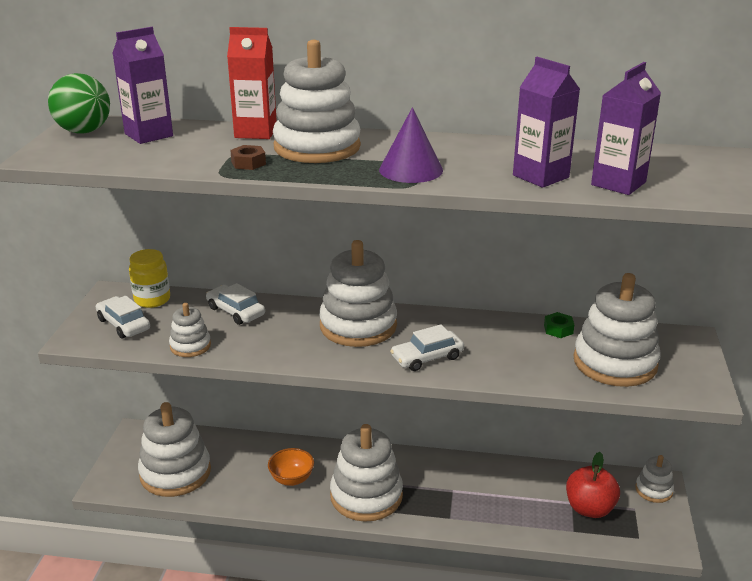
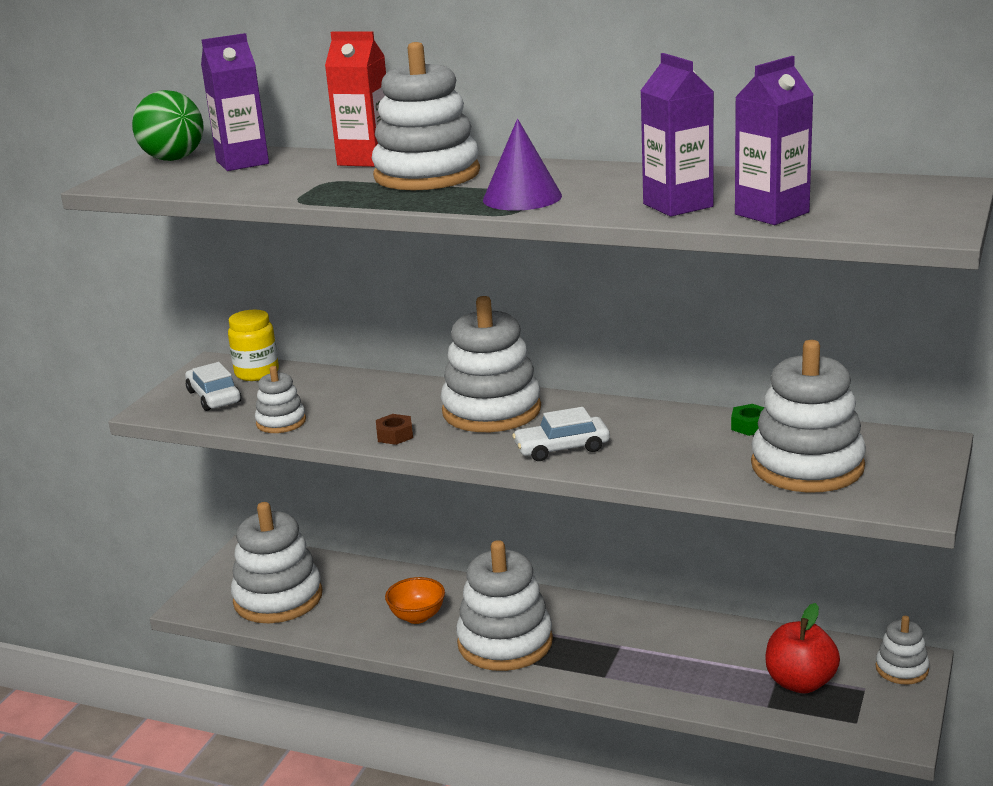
camera: 15 degrees right, 5 degrees down
white car [206,283,265,325] -> none
brown nut [230,145,266,170] -> brown nut moved to [376,414,413,445]

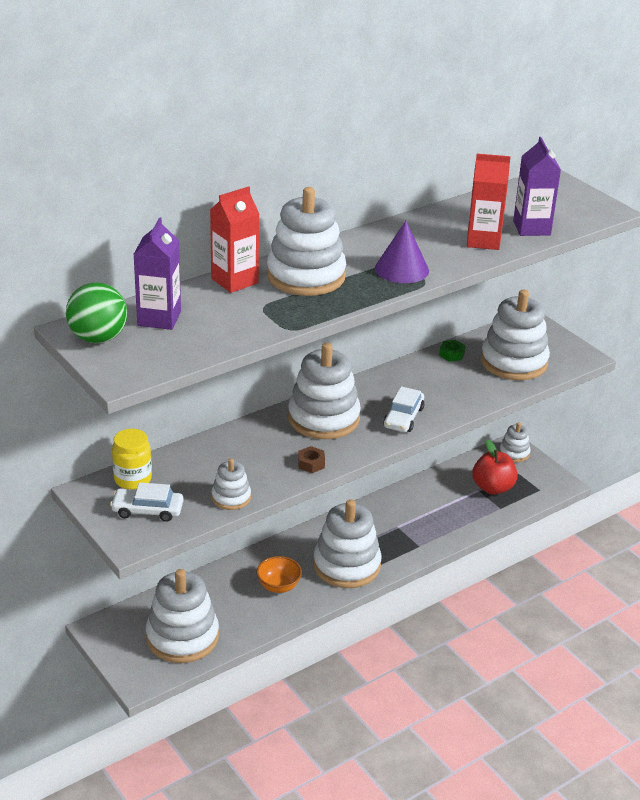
camera: 60 degrees left, 10 degrees up
purple carton [640,53,714,217] -> red carton [467,154,511,250]

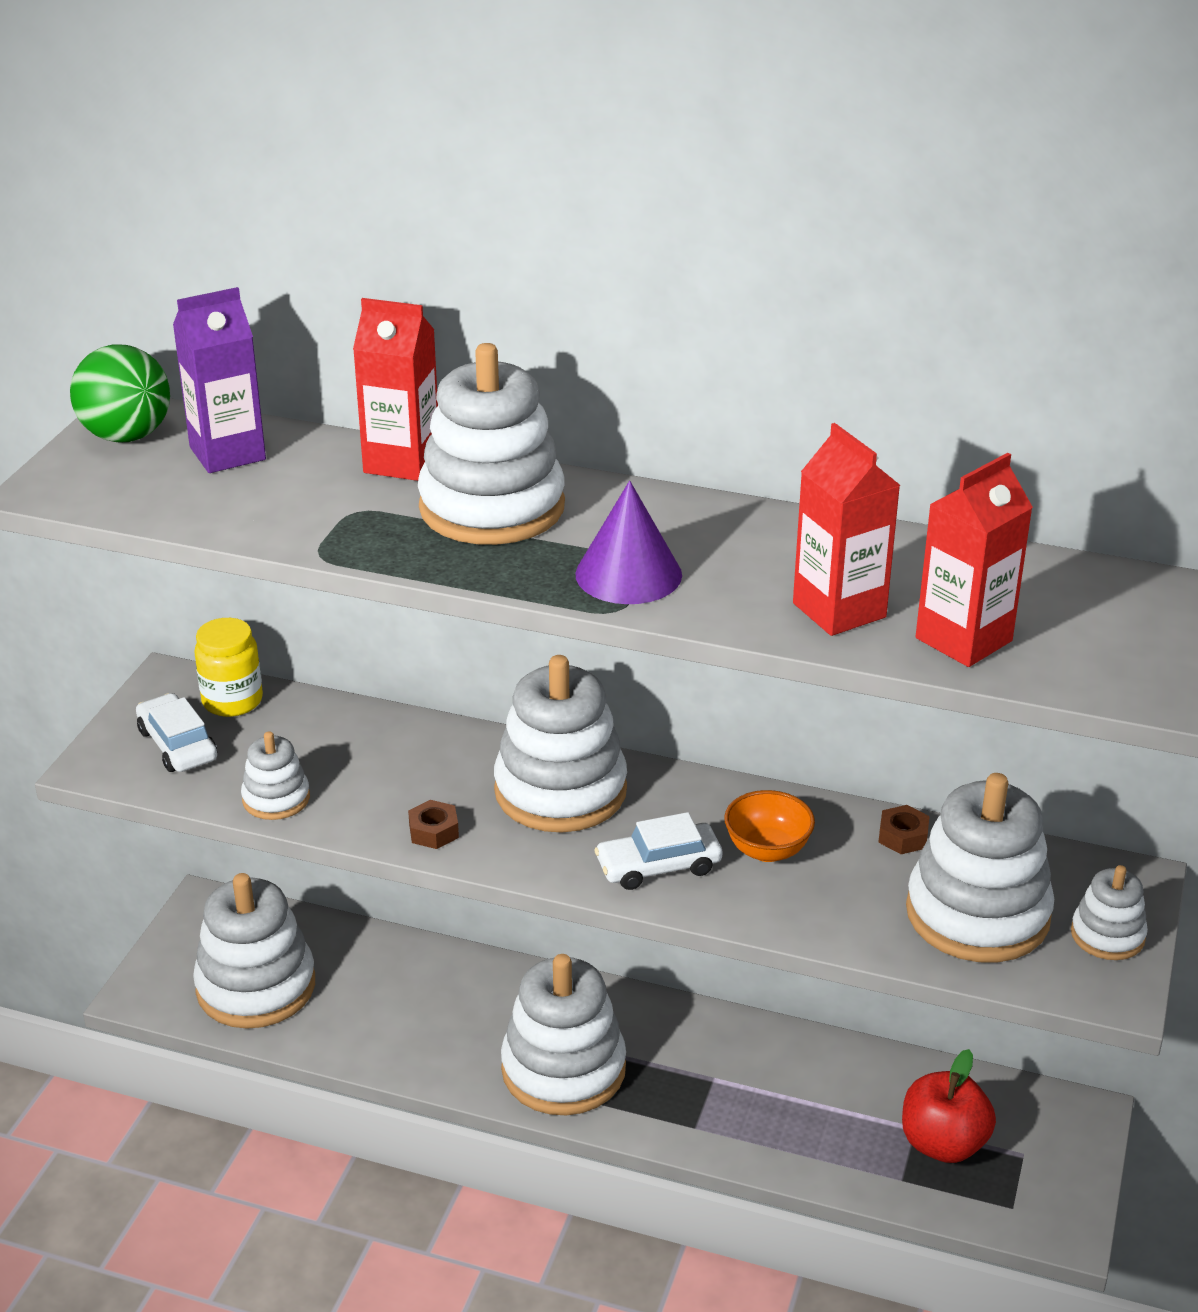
camera: 55 degrees right, 0 degrees up
orange bowl [257,556,302,593] -> orange bowl moved to [724,790,815,862]
green nut [439,340,466,362] -> brown nut [878,805,930,854]
white stacking toy [499,422,531,462] -> white stacking toy moved to [1071,865,1148,960]
purple carton [513,137,561,236] -> red carton [916,453,1033,667]

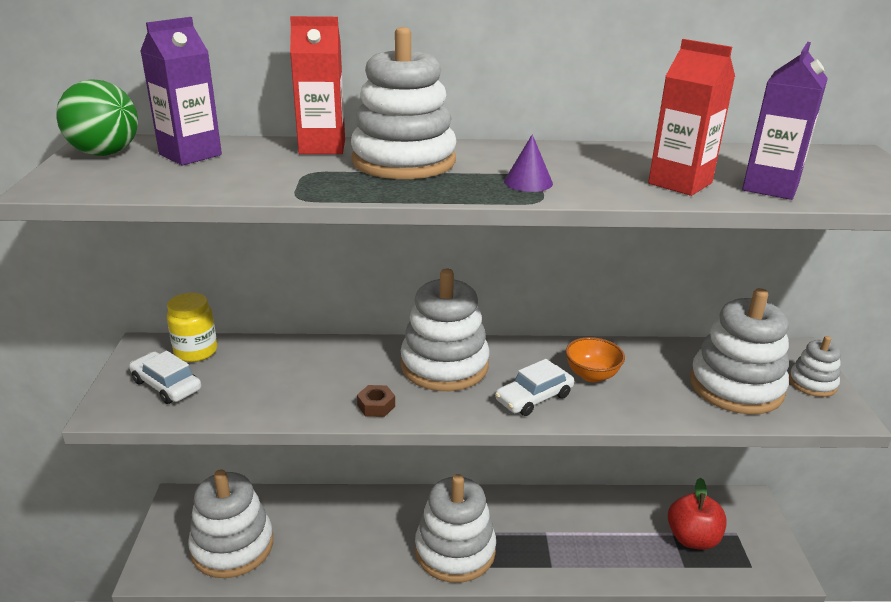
camera: 20 degrees left, 5 degrees down
white stacking toy [241,731,310,820] -> none
purple cone [575,481,682,604] -> purple cone [504,134,553,192], size x0.64
brown nut [878,805,930,854] -> none
red carton [916,453,1033,667] -> purple carton [742,42,828,200]

